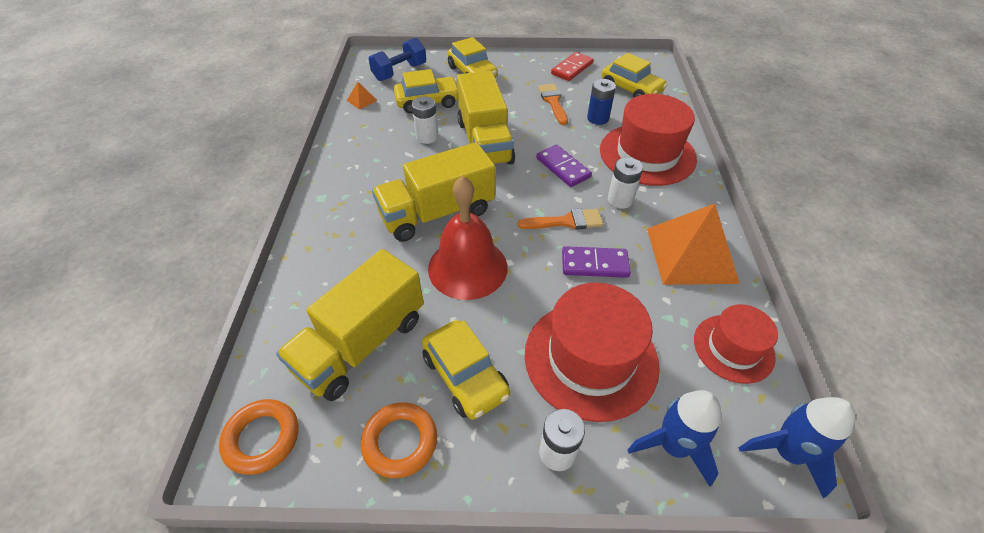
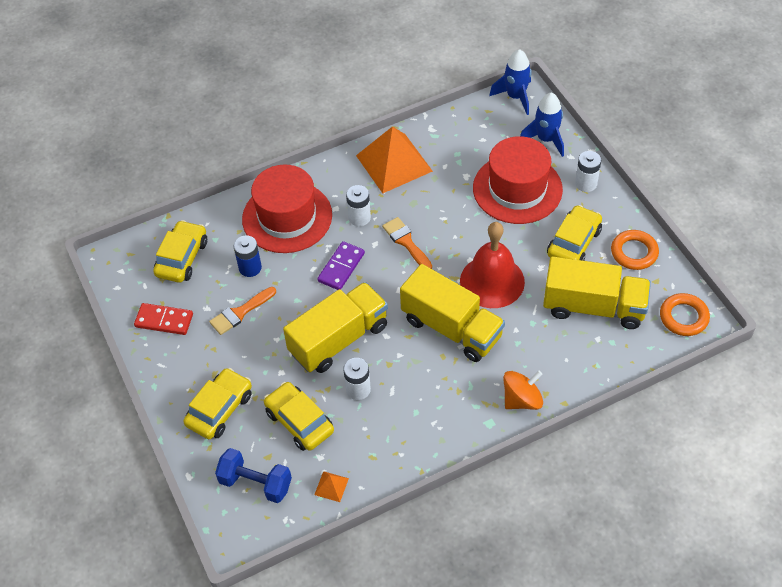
camera: 115 degrees left, 5 degrees up
purple domino [562,246,631,278] -> none
red hat [694,304,778,384] -> none
none -> orange spinning top [503,370,543,410]

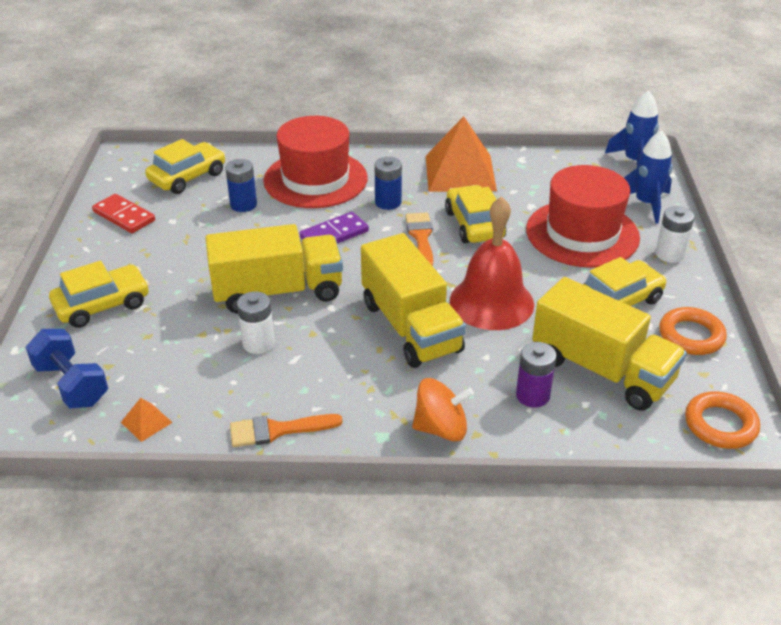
camera: 25 degrees right, 15 degrees down
orange brush [209,287,276,335] -> orange brush moved to [230,414,343,447]
yellow car [264,382,334,451] -> yellow car moved to [445,185,506,243]
white battery [346,185,371,226] -> blue battery [374,157,402,210]
none -> purple battery [516,342,557,407]

